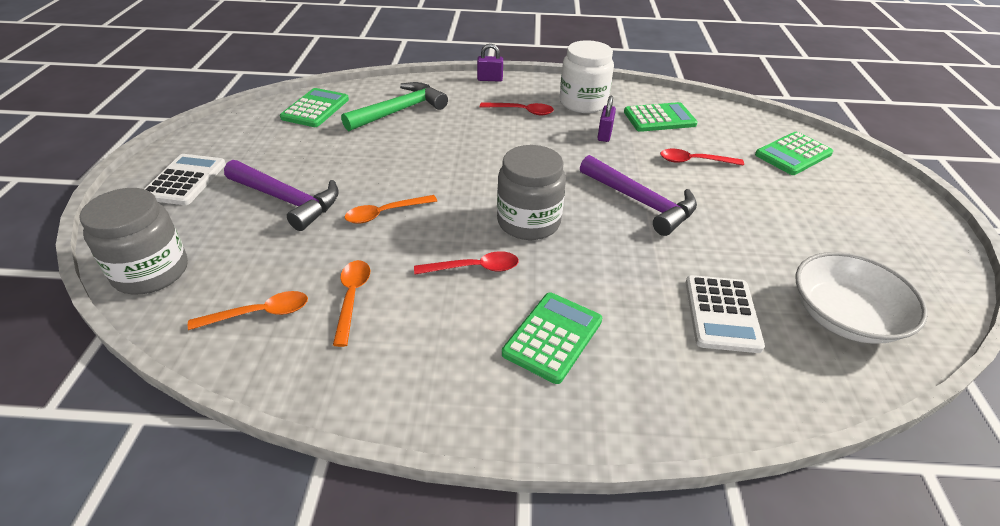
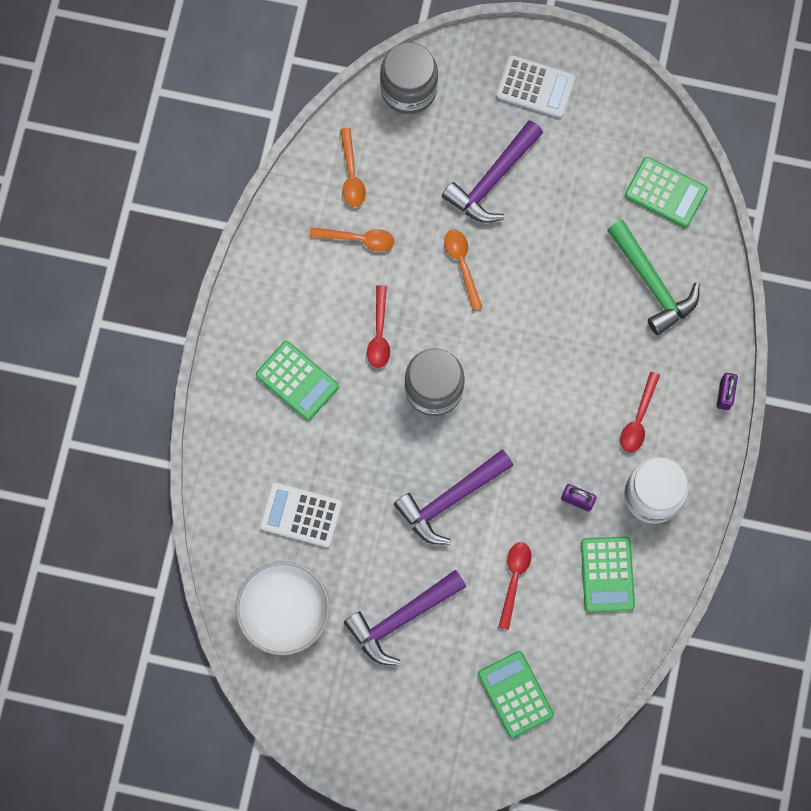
camera: 100 degrees right, 35 degrees up
none -> purple hammer [344,570,466,666]

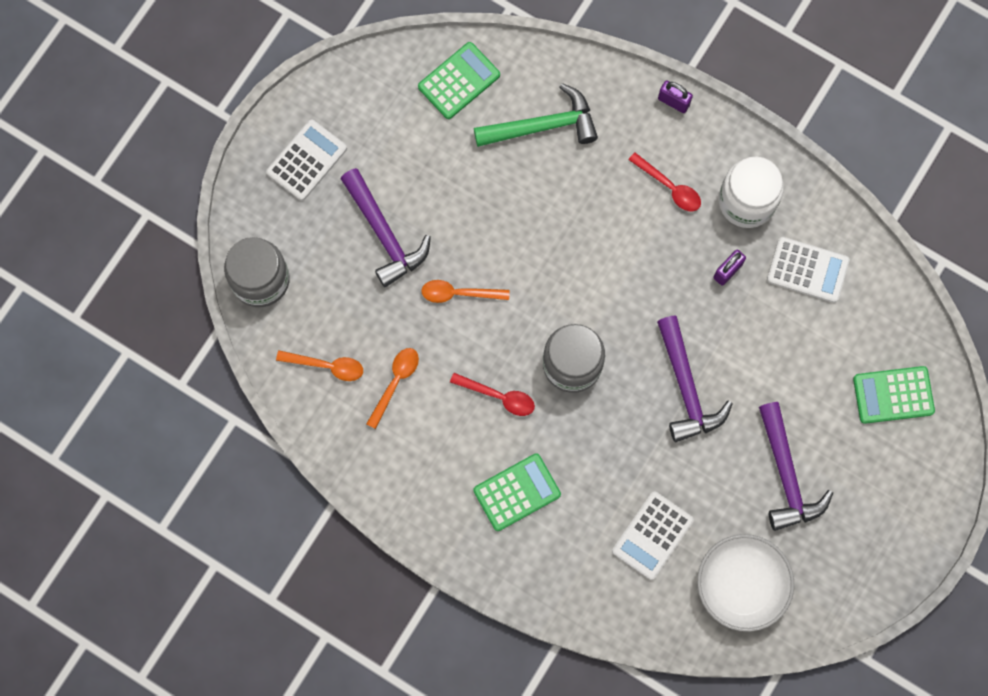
camera: 70 degrees left, 0 degrees up
red spoon [498,542,532,630] -> none
green calculator [581,537,635,613] -> white calculator [767,237,850,303]

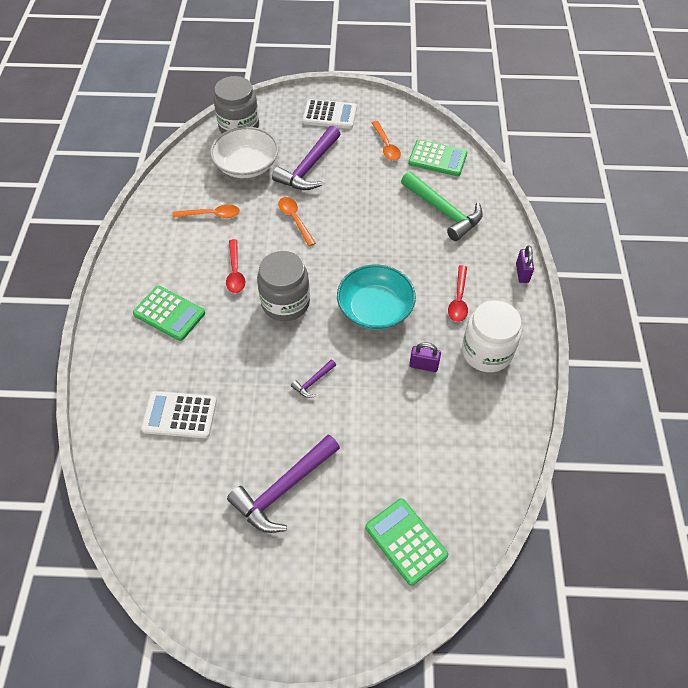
camera: 60 degrees right, 20 degrees down
orange spoon [276,350,363,381] -> orange spoon moved to [371,121,401,161]
purple hammer [657,315,733,442] -> purple hammer [291,360,336,398], size x0.45
white bowl [697,534,794,632] -> white bowl moved to [210,127,279,178]
white calculator [767,237,850,303] -> none
none -> turquoise bowl [337,265,416,330]

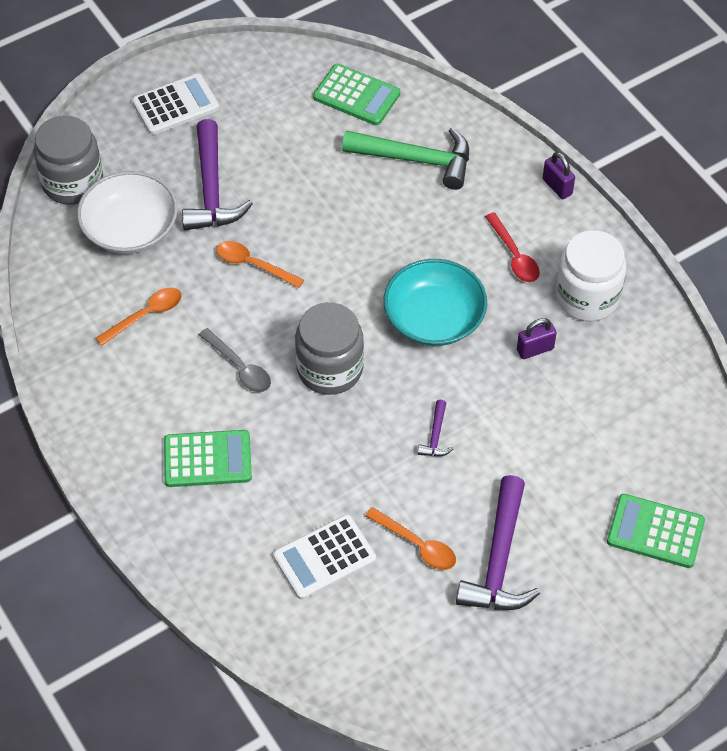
camera: 35 degrees left, 0 degrees up
red spoon [226,239,245,293] -> grey spoon [199,328,271,392]
orange spoon [371,121,401,161] -> orange spoon moved to [366,507,456,570]
green calculator [408,139,467,176] -> green calculator turned 45 degrees clockwise [313,64,400,125]

